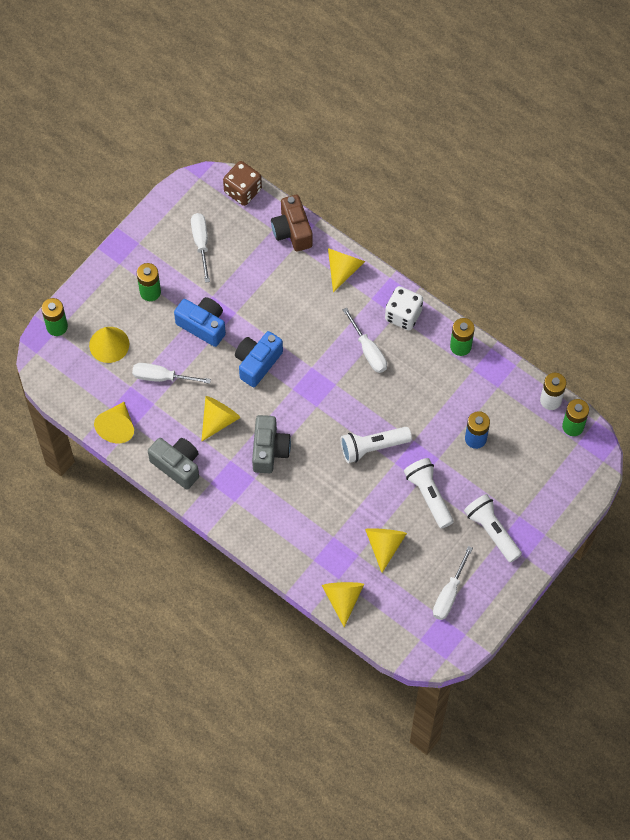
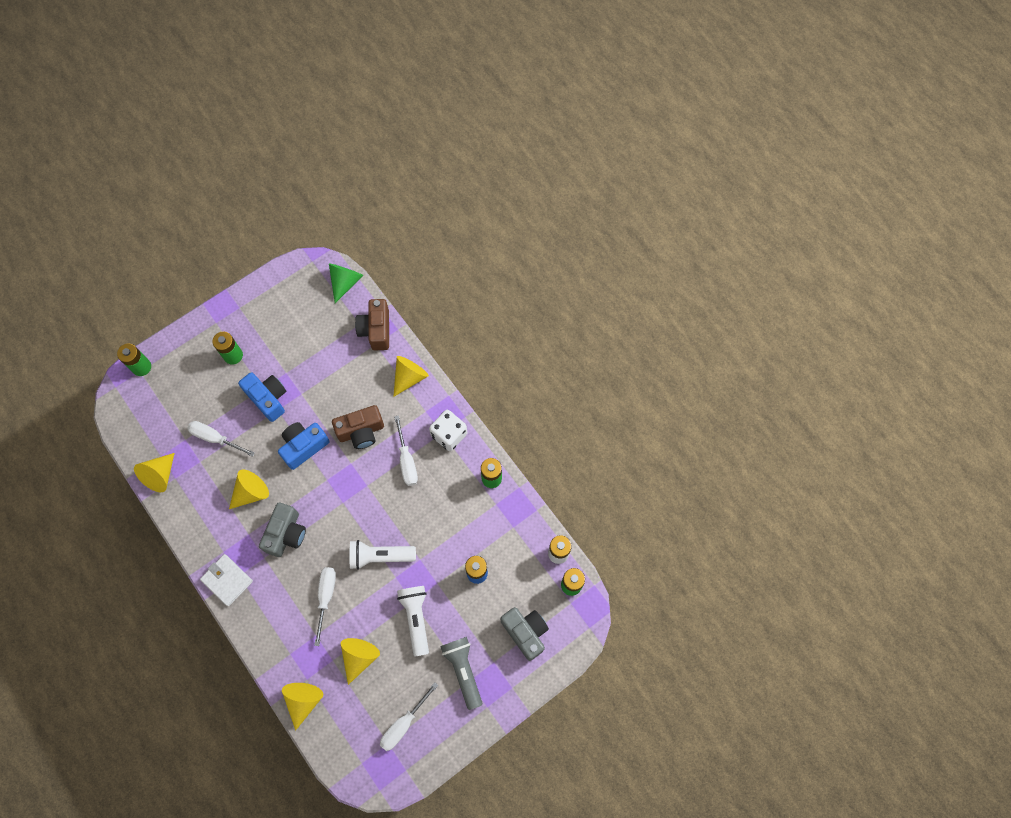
camera: 15 degrees right, 5 degrees up
yellow cone [89,327,129,363] -> none
grey camera [148,438,199,490] -> grey camera moved to [501,607,549,661]
white screwdriver [191,213,210,283] -> white screwdriver moved to [314,567,336,646]
brown dice [223,161,262,206] -> green cone [329,263,363,303]
white flashlight [464,494,522,563] -> grey flashlight [440,637,482,710]
none -> white wallet [200,554,253,606]
none -> brown camera [332,405,384,449]

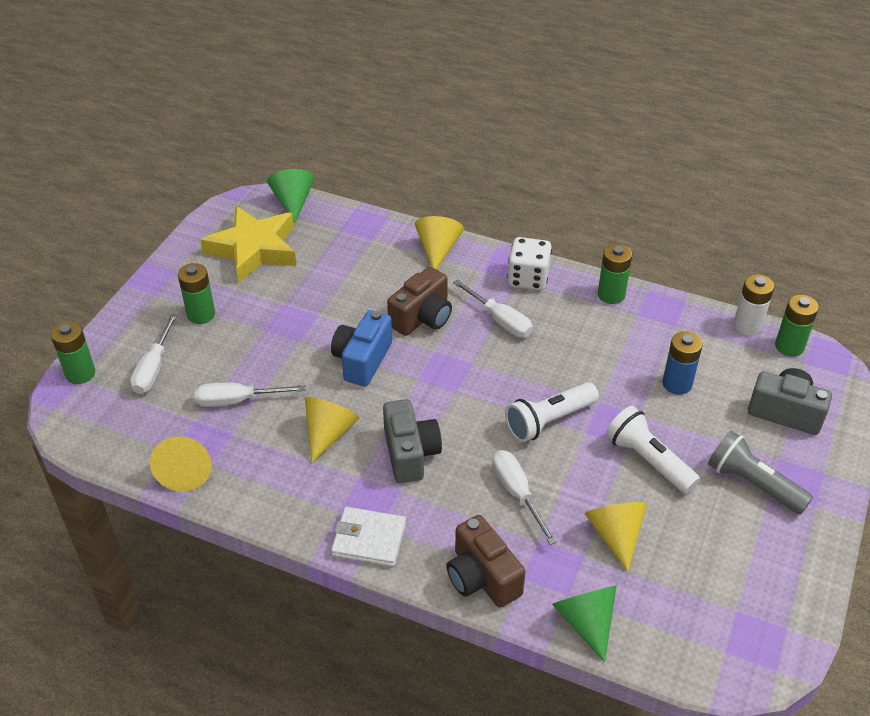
camera: 30 degrees left, 25 degrees down
blue camera [238,372,286,422] -> none
yellow cone [282,683,323,731] -> green cone [552,586,617,662]
brown camera [355,299,389,351] -> brown camera moved to [446,515,525,608]
white screwdriver [380,682,438,751] -> white screwdriver moved to [130,314,177,394]
none -> yellow star [200,206,297,283]

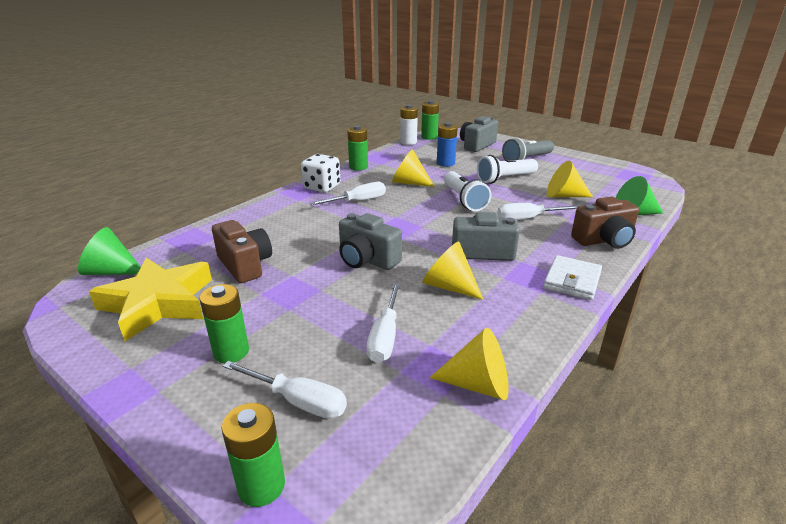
camera: 75 degrees left, 15 degrees down
blue camera [331,310,392,386] -> grey camera [339,213,402,270]
brown camera [387,267,452,336] -> brown camera moved to [212,220,272,283]
yellow cone [415,216,464,270] -> yellow cone moved to [392,149,435,187]

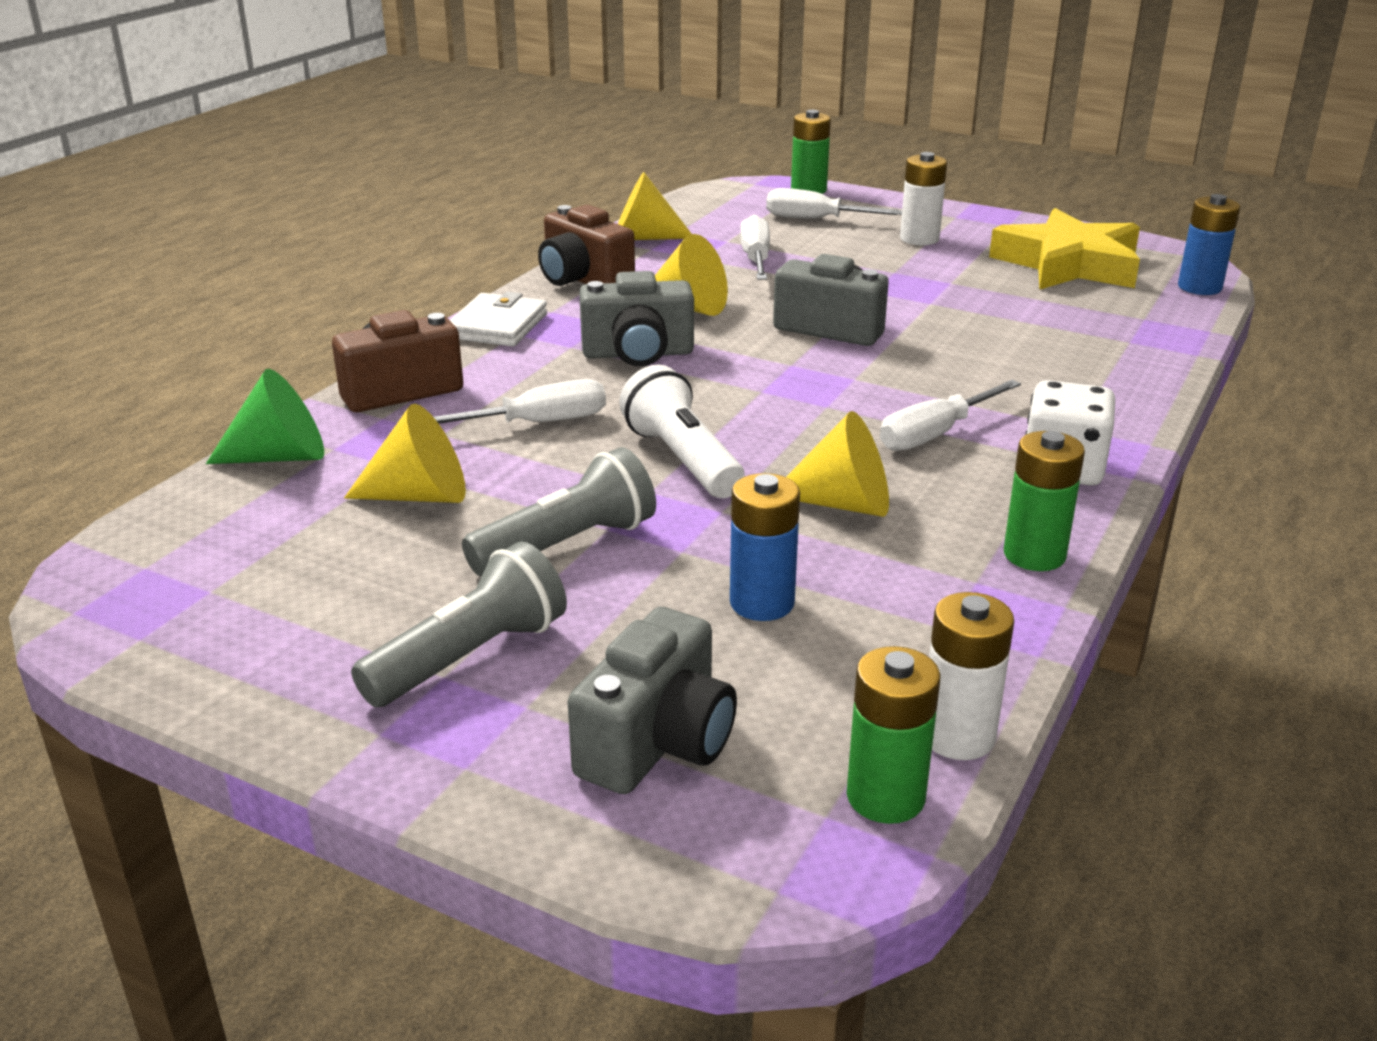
camera: 170 degrees right, 0 degrees up
green cone [78,227,141,275] -> blue battery [1178,194,1240,295]
green battery [199,284,249,363] -> white battery [900,152,947,245]
brown camera [212,220,272,283] -> brown camera moved to [538,205,635,286]
white flashlight [477,155,538,184] -> grey flashlight [462,447,656,576]

